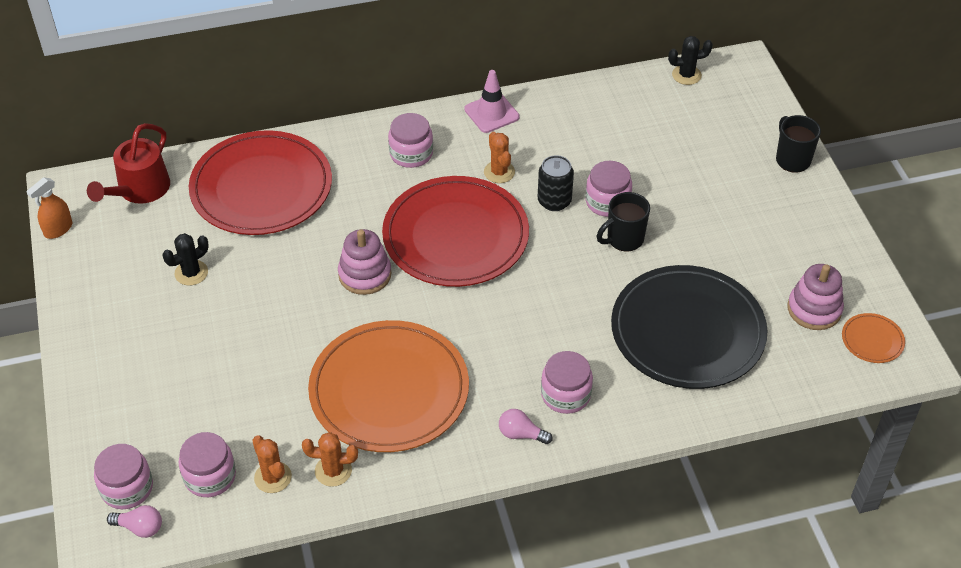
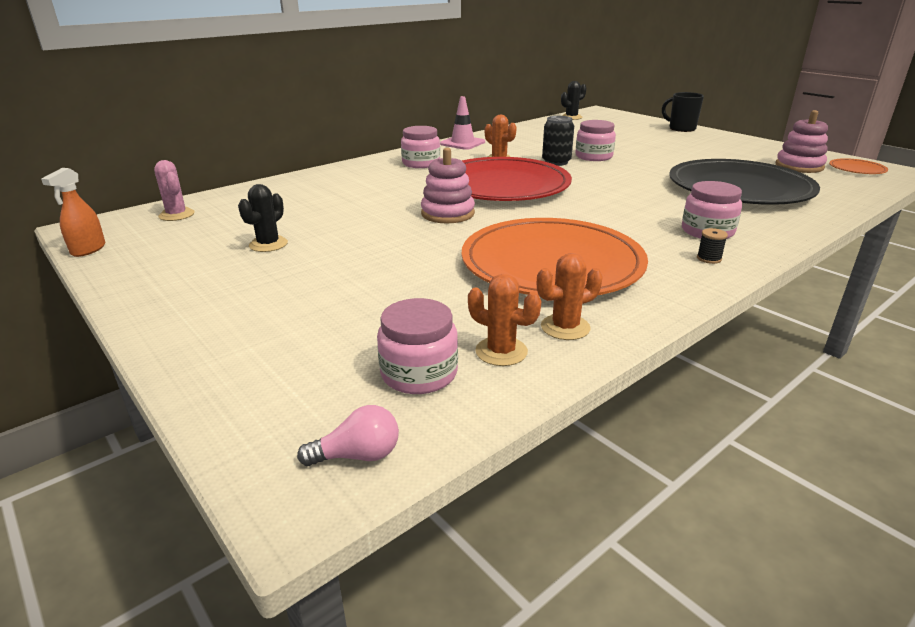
camera: 25 degrees left, 20 degrees down
red watering can [87,123,170,204] -> pink cactus [154,160,195,221]
pink jar [94,444,153,509] -> none
red plate [189,130,332,235] -> none
pink light bulb [499,409,553,444] -> black spool [697,228,728,264]
black mug [597,192,650,252] -> none

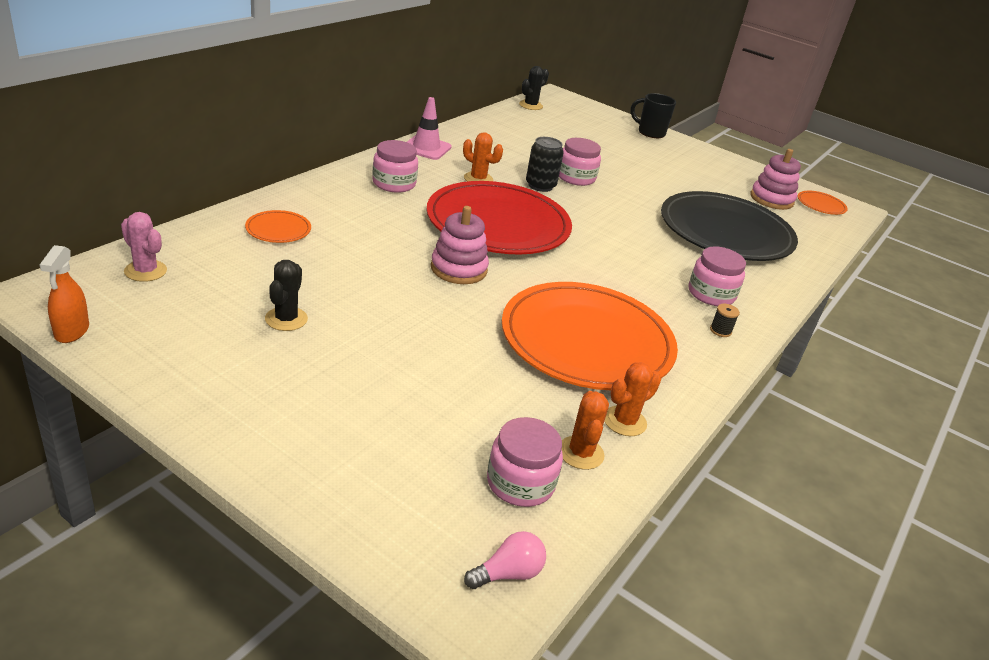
camera: 20 degrees left, 5 degrees up
orange cactus [468,274,541,366] -> orange cactus turned 75 degrees clockwise [561,391,609,470]
none -> orange plate [245,210,311,243]

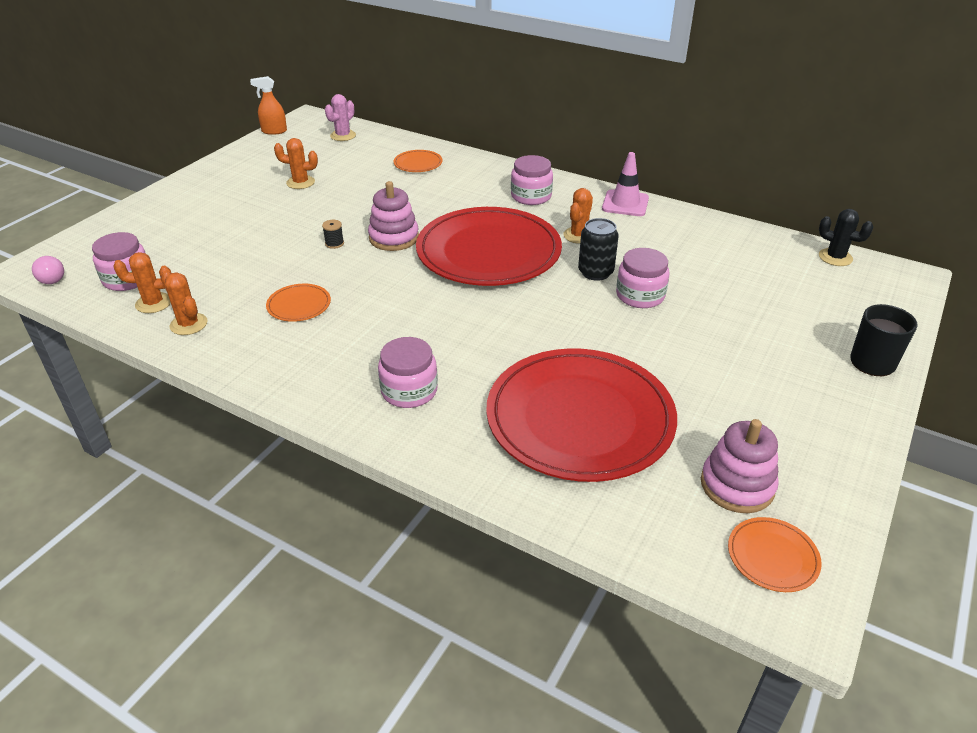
camera: 90 degrees right, 5 degrees up
black cactus [265,260,308,331] -> orange cactus [274,138,318,189]
orange plate [502,282,678,390] -> orange plate [266,284,331,322], size x0.40
black plate [661,191,798,261] -> red plate [486,348,677,482]
black spool [710,304,740,337] -> black spool moved to [322,220,344,249]

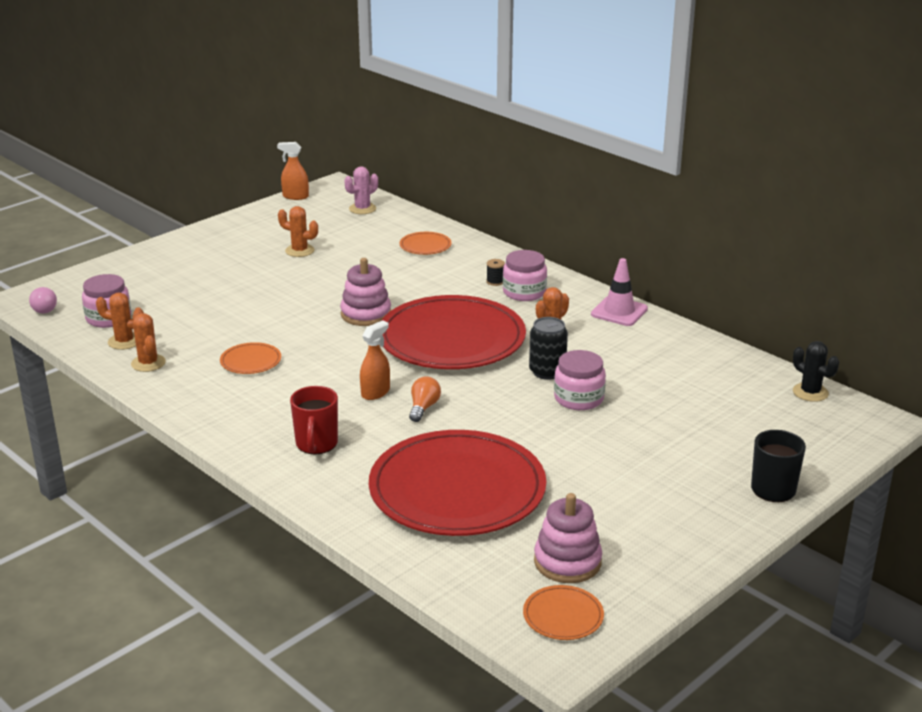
camera: 15 degrees right, 10 degrees down
black spool [322,220,344,249] -> black spool moved to [486,259,505,286]
pink jar [378,337,438,408] -> red mug [290,386,338,454]
none -> orange spray bottle [360,320,390,400]
none -> orange light bulb [409,376,441,422]

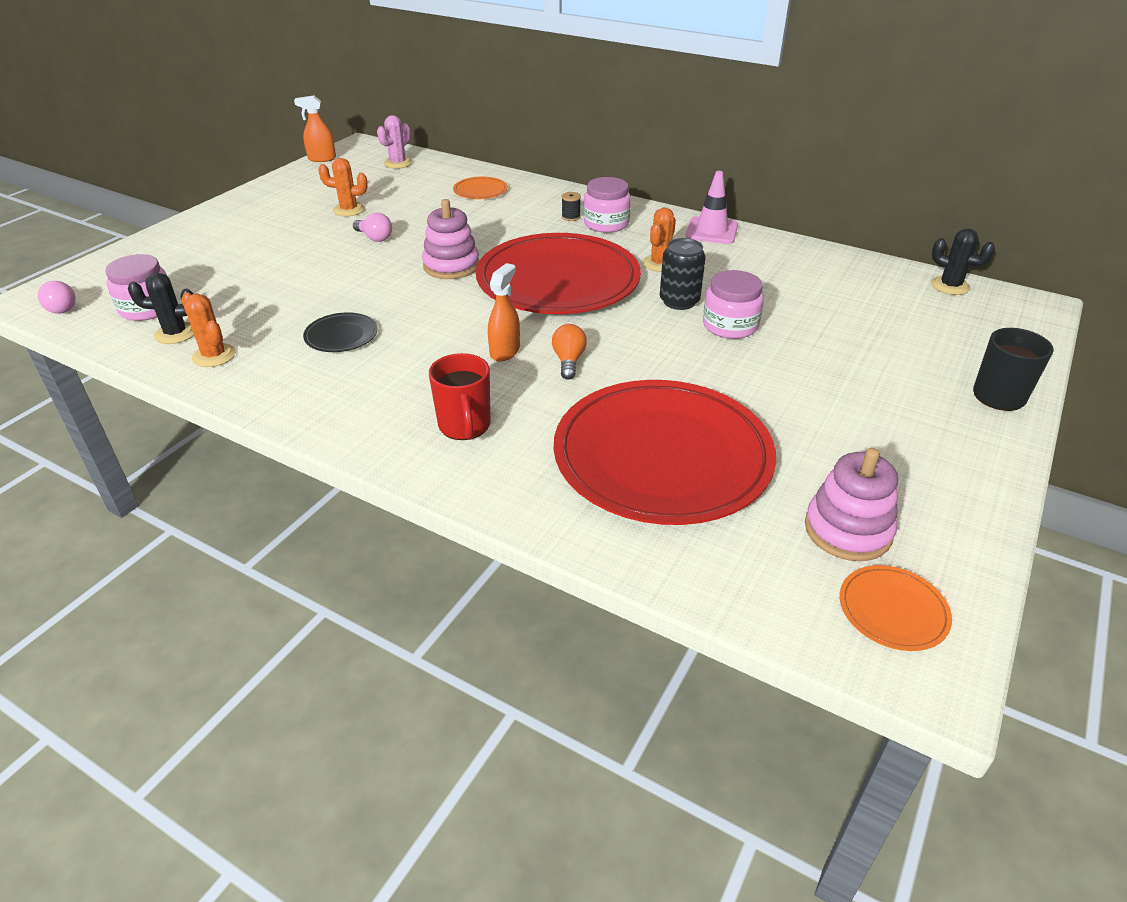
camera: 15 degrees left, 10 degrees up
orange cactus [96,292,144,350] -> black cactus [128,273,194,344]
orange plate [220,342,281,374] -> black plate [303,312,378,352]
none -> pink light bulb [353,213,392,242]

